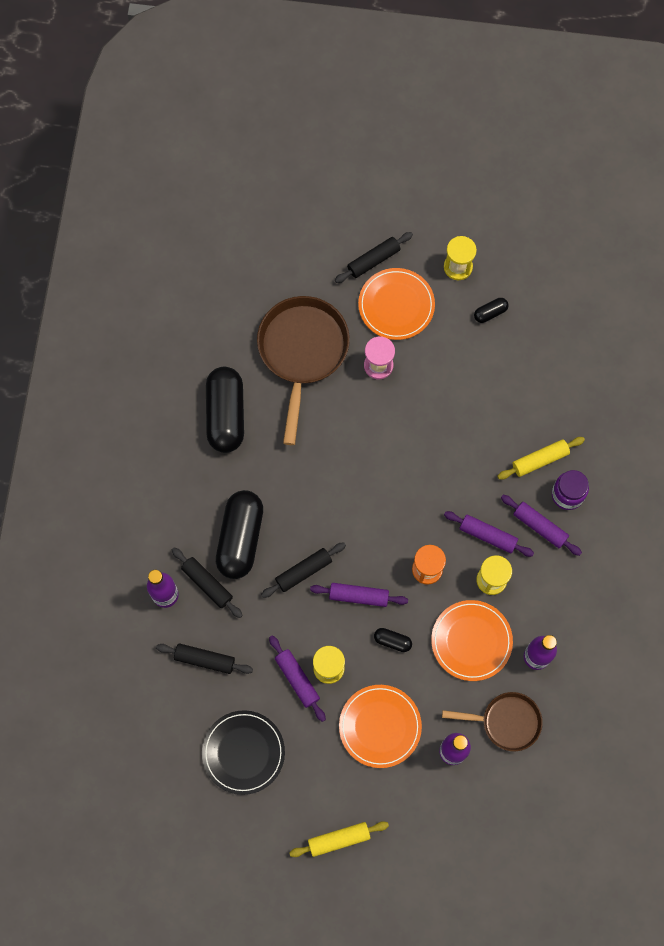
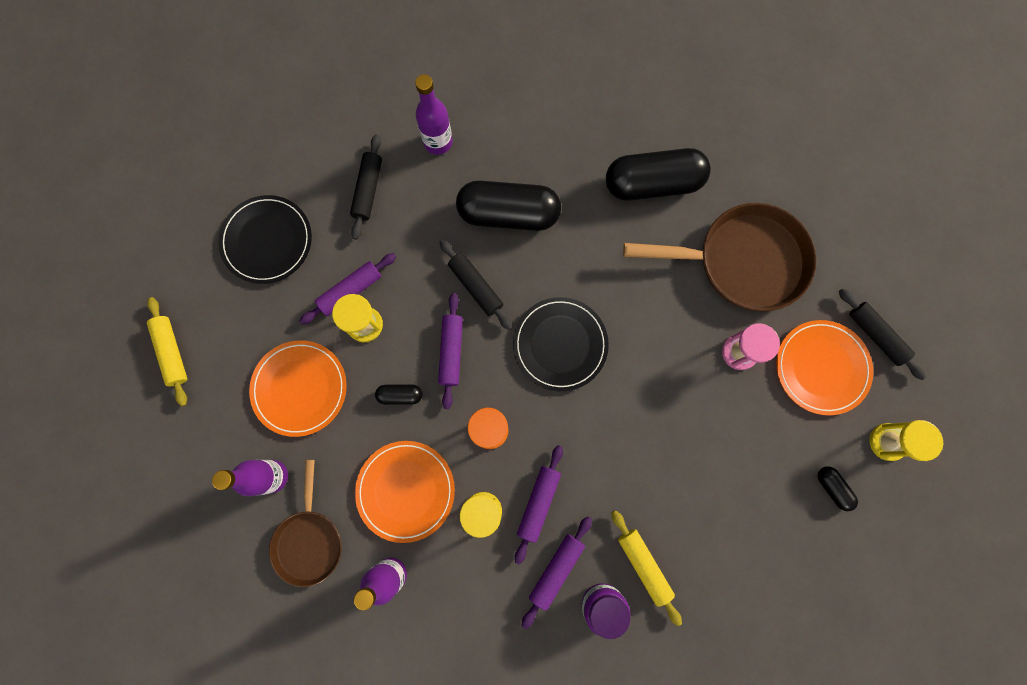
camera: 85 degrees right, 5 degrees up
black rolling pin [172,547,243,618] -> none
black capsule [374,628,412,652] -> black capsule turned 75 degrees clockwise [375,385,423,405]
none -> black plate [513,297,609,391]

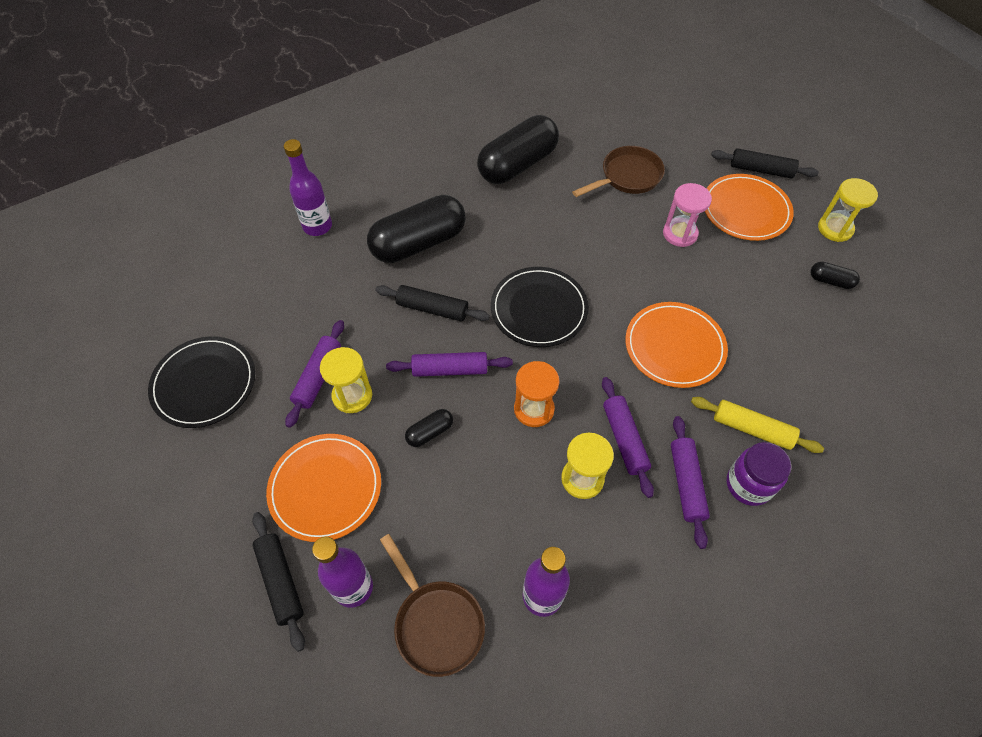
camera: 35 degrees left, 20 degrees down
yellow rolling pin [147,297,187,406] -> none
black rolling pin [350,134,382,240] -> black rolling pin moved to [252,512,305,652]
orange plate [355,441,455,543] -> orange plate moved to [626,302,728,388]
purple rolling pin [438,293,463,409] -> purple rolling pin turned 60 degrees counterclockwise [386,352,513,377]
brown pan [623,203,816,311] -> brown pan [572,146,665,197], size x0.60

